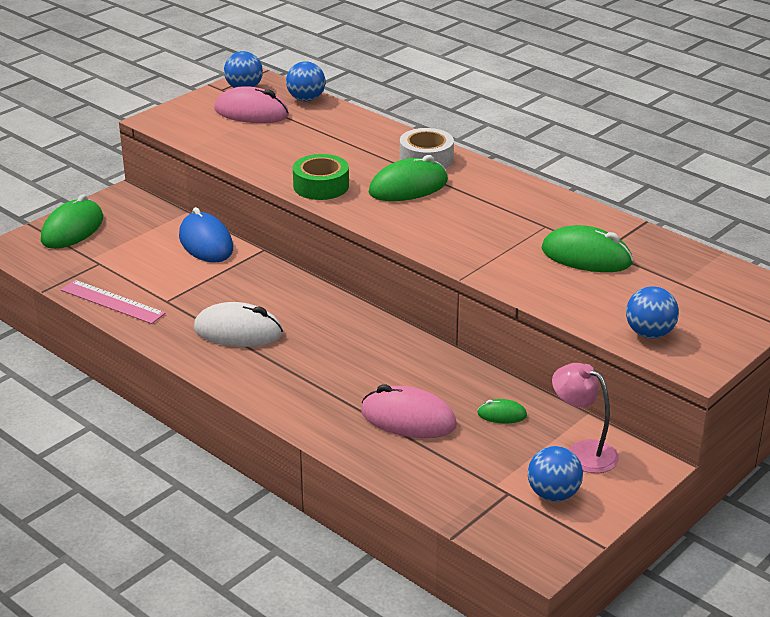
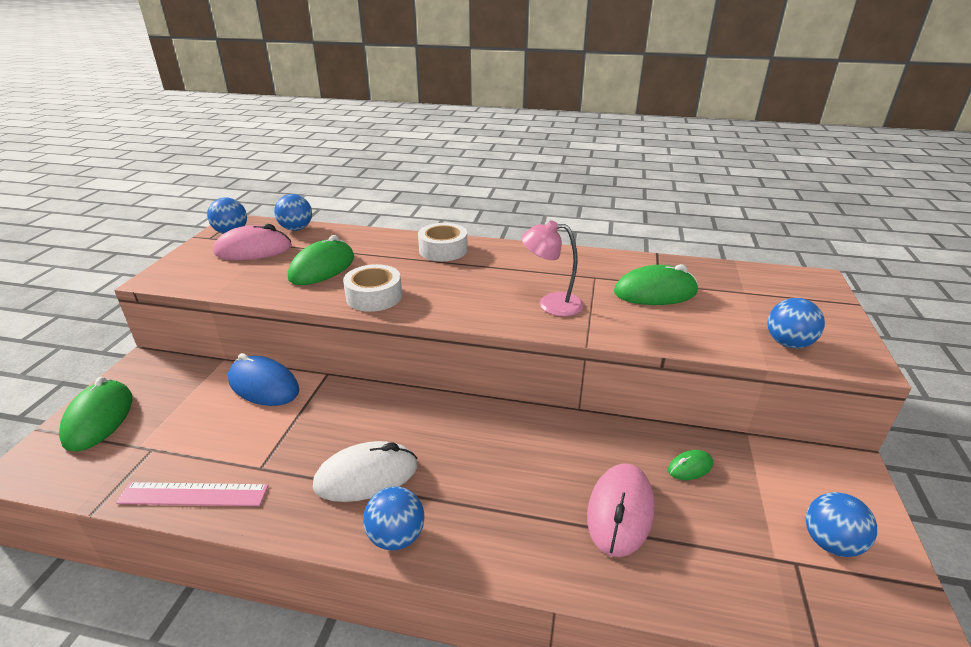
camera: 30 degrees left, 0 degrees up
green tape [293,154,349,200] -> white tape [343,264,402,312]
pink mouse [361,384,457,438] -> pink mouse turned 60 degrees counterclockwise [587,463,655,557]
green mouse [369,155,448,201] -> green mouse moved to [288,235,354,285]
pink lamp [552,363,619,473] -> pink lamp moved to [521,221,584,316]
none -> blue ball [363,486,425,551]

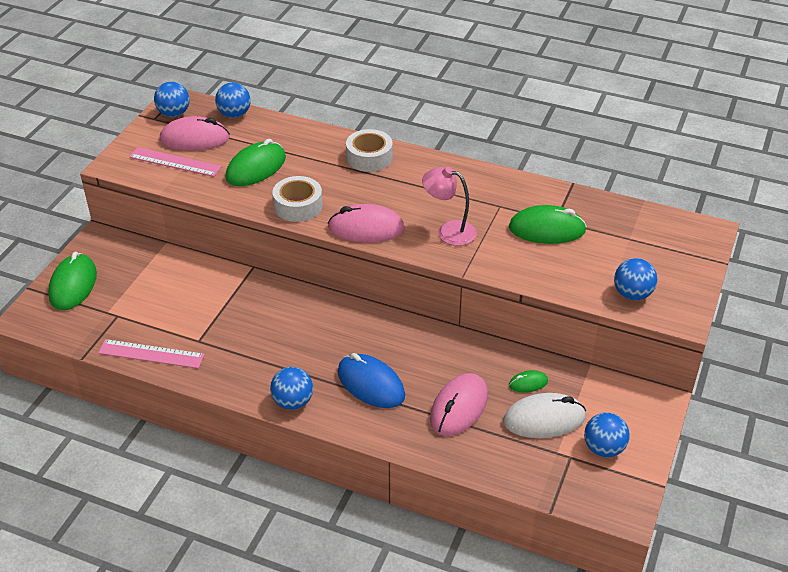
camera: 10 degrees right, 10 degrees up
blue mouse [228,353,299,406] -> blue mouse moved to [337,353,405,408]
white mouse [313,441,418,502] -> white mouse moved to [503,393,586,438]
none -> pink ruler [129,147,222,177]
none -> pink mouse [328,204,405,242]

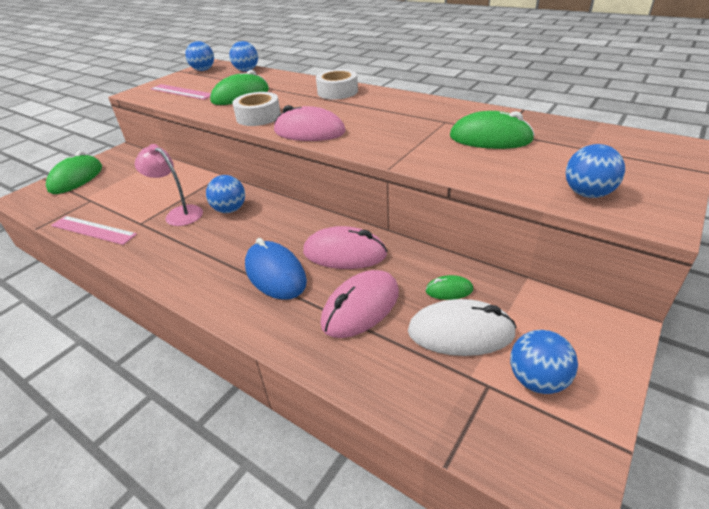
camera: 15 degrees right, 5 degrees down
pink mouse [160,116,230,151] -> pink mouse moved to [303,226,387,269]
blue ball [270,367,313,410] -> blue ball moved to [206,175,245,213]
pink lamp [422,167,477,246] -> pink lamp moved to [135,144,203,226]

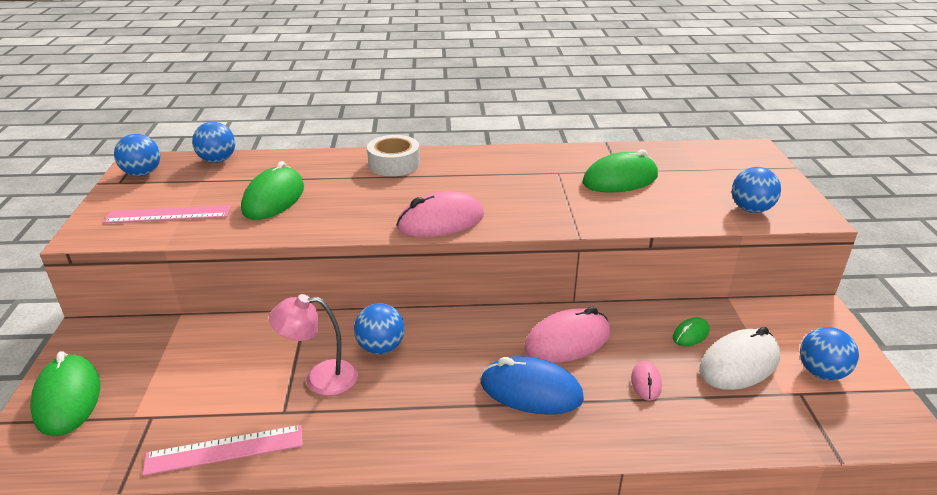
camera: 40 degrees left, 5 degrees down
white tape [232,92,281,126] -> none
pink mouse [321,270,399,338] -> pink mouse [631,361,662,401], size x0.50

